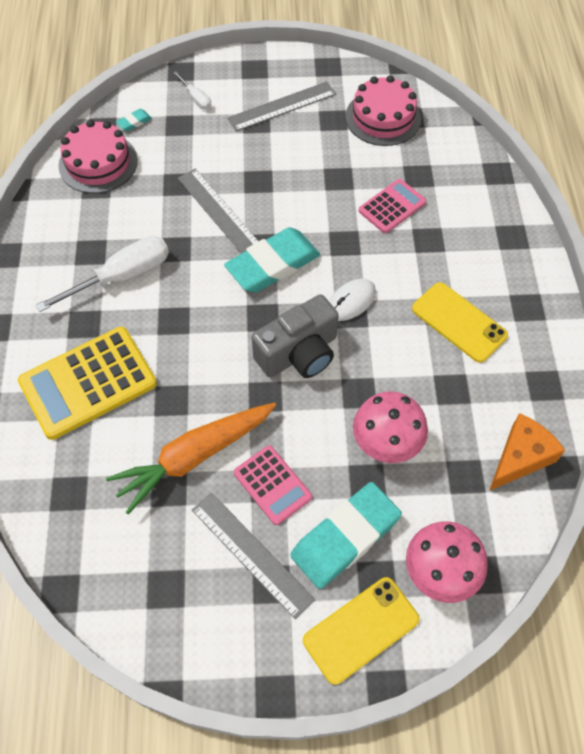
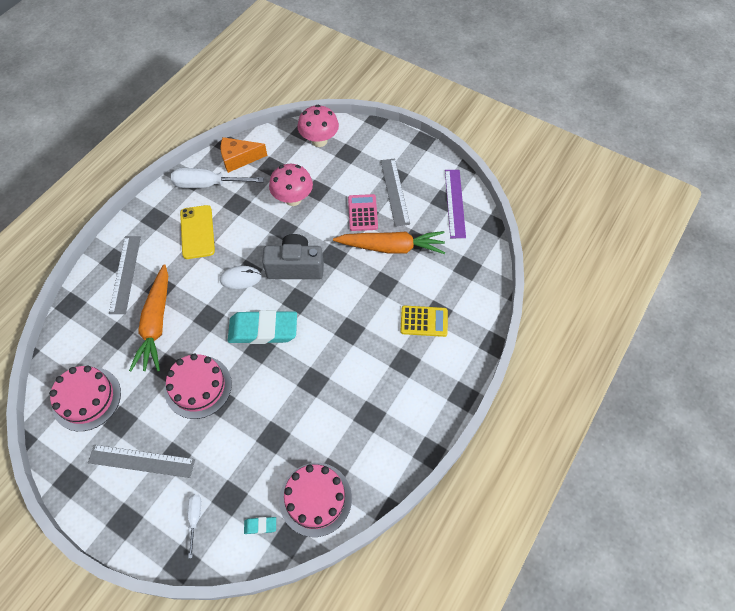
camera: 145 degrees left, 0 degrees up
yellow calculator [18,327,157,440] -> yellow calculator [401,305,448,337], size x0.57
white screwdriver [36,236,169,312] -> white screwdriver moved to [171,168,264,188]
grey ruler [178,169,258,254] -> grey ruler moved to [109,236,141,314]
turquoise eraser [290,482,402,589] -> none
yellow phone [303,577,420,685] -> none
pink calculator [359,179,426,233] -> orange carrot [129,264,168,371]
none -> pink cake [164,353,232,419]
none -> purple ruler [445,170,466,238]

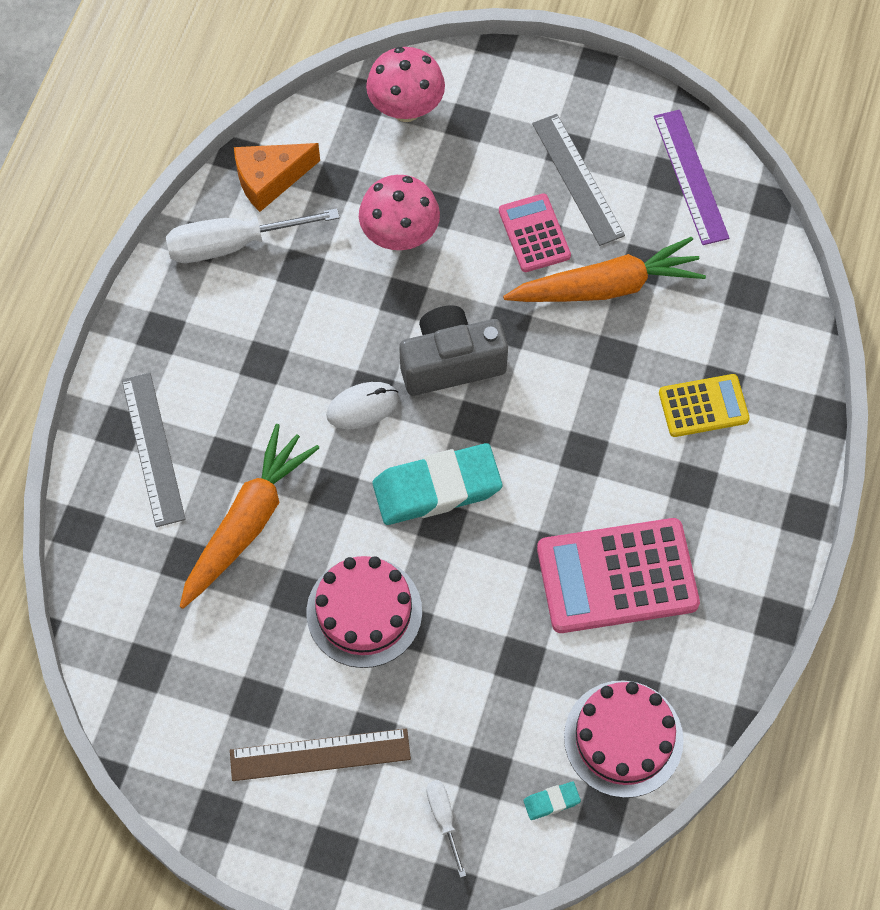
camera: 15 degrees left, 5 degrees up
pink cake [49,365,121,431] -> none
grey ruler [88,445,195,478] -> brown ruler [230,728,411,781]
orange carrot [129,264,168,371] -> orange carrot turned 135 degrees counterclockwise [180,424,319,609]
yellow phone [180,205,215,259] -> none
none -> pink calculator [537,518,700,633]

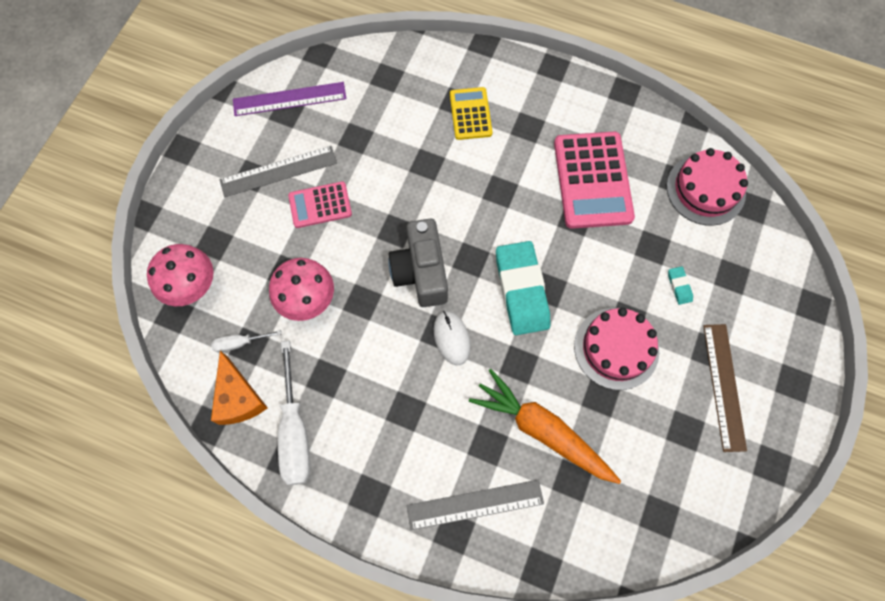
camera: 85 degrees left, 5 degrees up
white screwdriver [426,780,466,878] -> white screwdriver moved to [211,330,281,352]
orange carrot [503,237,706,302] -> none
turquoise eraser [523,782,581,820] -> turquoise eraser moved to [668,266,693,305]

